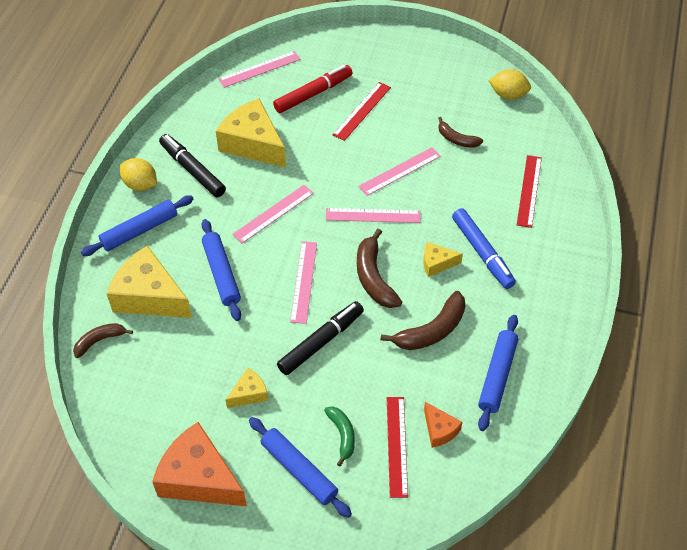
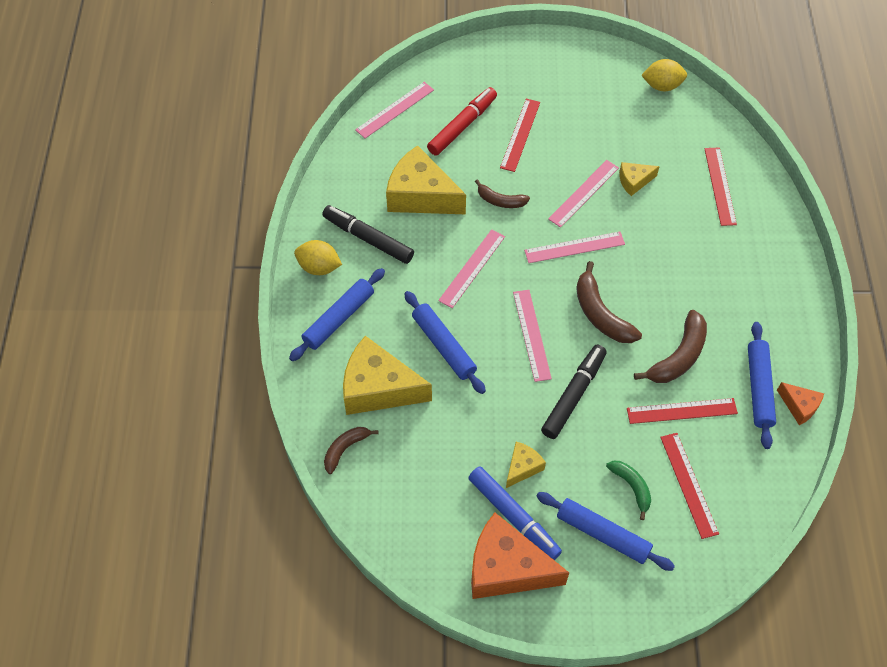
camera: 15 degrees left, 5 degrees up
yellow cheese [423,242,463,277] -> yellow cheese moved to [619,162,660,196]
orange cheese [424,402,462,448] -> orange cheese moved to [777,382,824,425]
brown banana [438,117,483,148] -> brown banana moved to [475,179,530,208]
blue marker [452,208,516,289] -> blue marker moved to [468,467,562,560]
none -> red ruler [627,398,738,424]

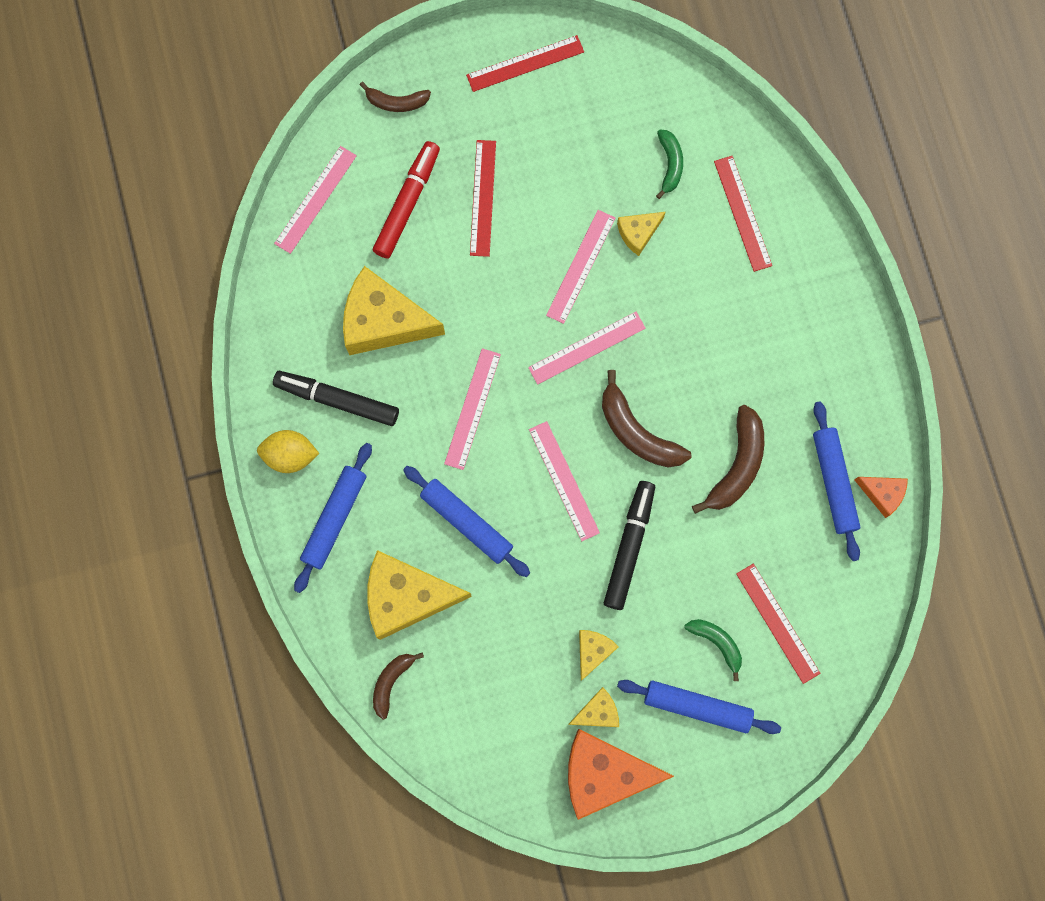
camera: 15 degrees left, 20 degrees up
blue marker [468,467,562,560] -> yellow cheese [568,687,619,727]
brown banana [475,179,530,208] -> brown banana moved to [360,82,431,112]
red ruler [627,398,738,424] -> red ruler moved to [466,35,584,92]
yellow lemon [641,59,687,91] -> none
none -> green banana [656,130,683,199]

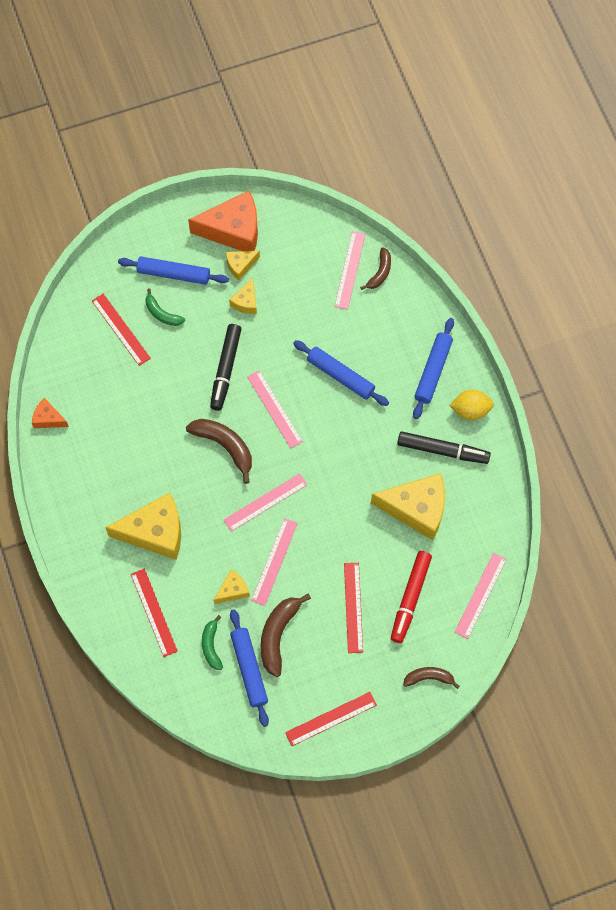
camera: 175 degrees right, 10 degrees down
yellow cheese [367,550,472,640] -> yellow cheese moved to [105,492,181,560]
pink ruler [444,348,501,470] -> pink ruler moved to [334,231,366,310]
brown banana [692,405,764,514] -> brown banana moved to [261,594,311,677]
blue rolling pin [813,401,860,561] -> blue rolling pin moved to [230,609,269,727]

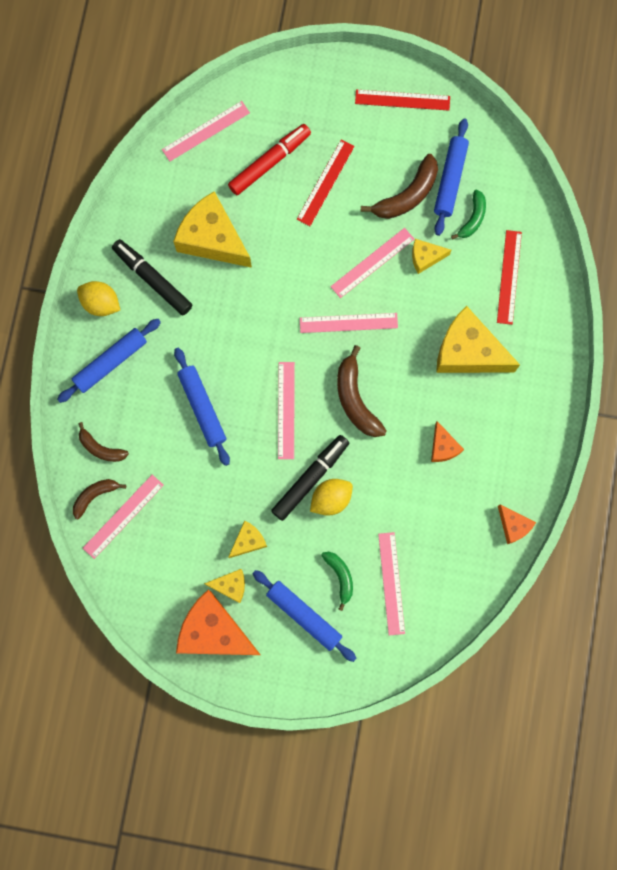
camera: 150 degrees left, 10 degrees up
red ruler [92,294,151,366] -> pink ruler [378,532,405,635]
brown banana [403,667,460,689] -> brown banana moved to [79,422,129,462]
none -> yellow lemon [310,479,353,516]
none -> orange cheese [431,421,464,462]

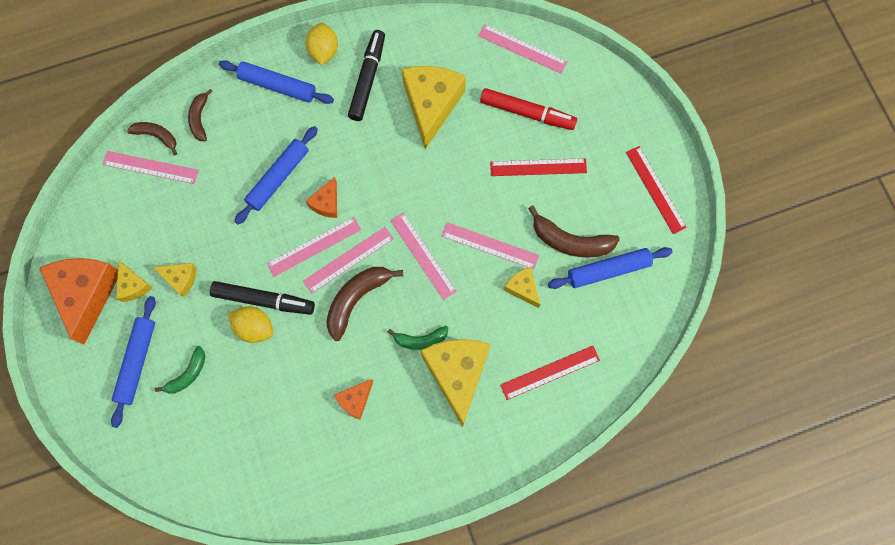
camera: 60 degrees right, 5 degrees down
pink ruler [378,532,405,635] -> pink ruler moved to [303,227,394,294]
green banana [451,190,486,239] -> green banana moved to [388,326,448,350]
orange cheese [498,504,536,544] -> orange cheese moved to [306,177,337,218]

